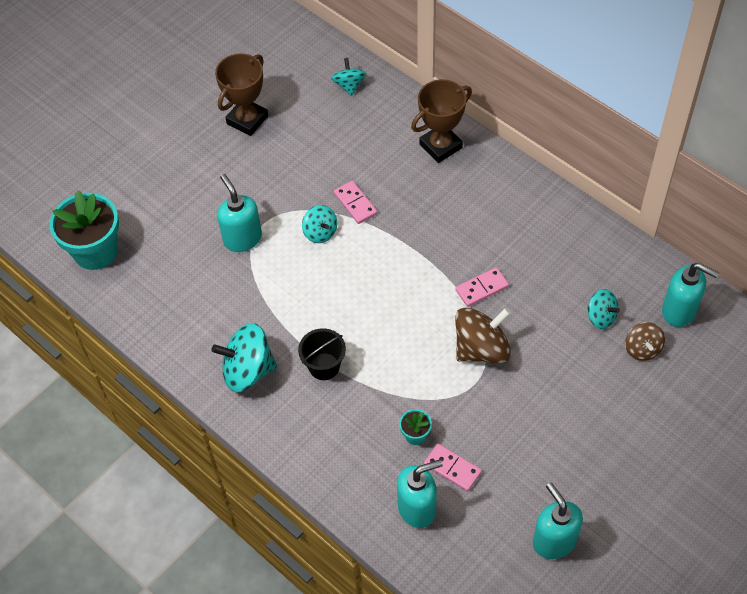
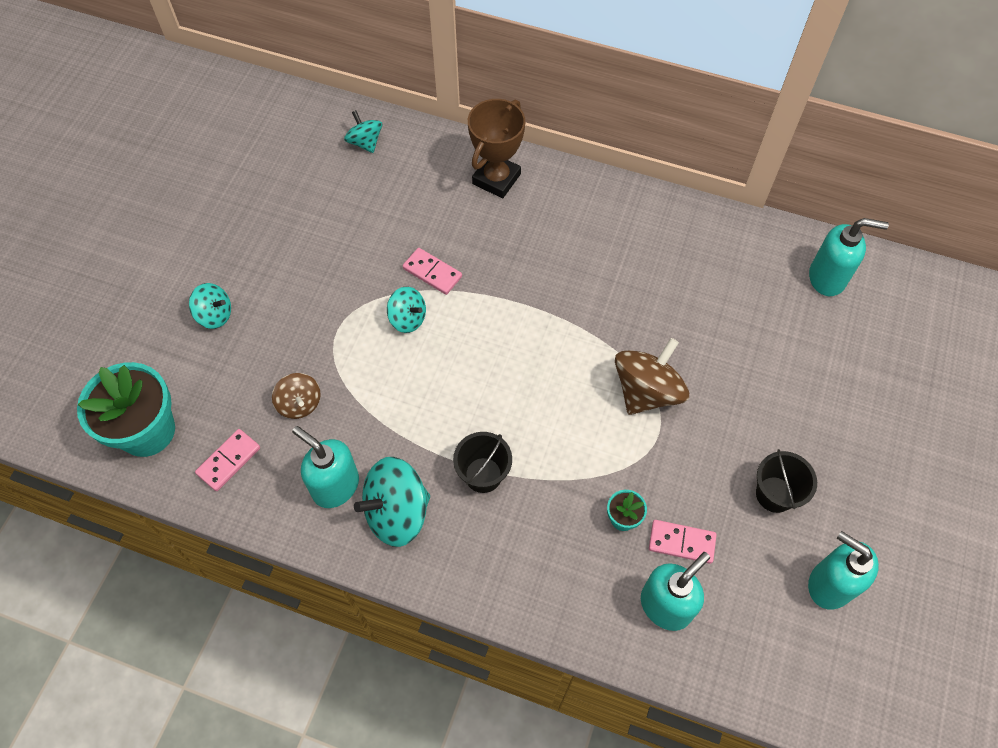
camera: 25 degrees left, 5 degrees up
brown trophy [215,53,268,136] -> none
turquoise soap dispenser [217,174,262,252] -> turquoise soap dispenser moved to [292,426,359,508]
pink domino [455,267,509,307] -> pink domino moved to [195,429,260,491]
turquoise spinning top [587,289,620,329] -> turquoise spinning top moved to [189,283,231,329]
brown spinning top [625,322,665,361] -> brown spinning top moved to [272,373,321,419]
none -> black bucket [756,449,817,513]

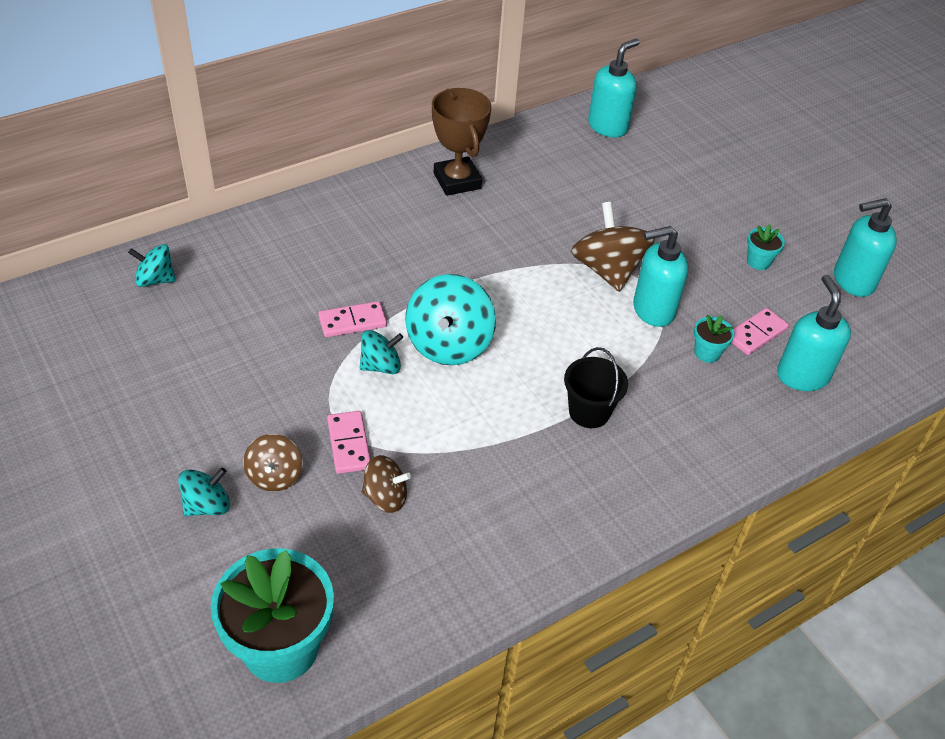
camera: 55 degrees left, 15 degrees down
pink domino [195,429,260,491] -> pink domino moved to [327,411,371,474]
turquoise soap dispenser [292,426,359,508] -> turquoise soap dispenser moved to [633,226,688,327]
turquoise spinning top [354,457,430,547] -> turquoise spinning top moved to [405,274,496,365]
brown trophy [468,99,525,198] -> brown trophy moved to [432,88,491,196]
black bucket [756,449,817,513] -> turquoise flower pot [747,224,785,270]
none -> brown spinning top [243,434,303,492]

